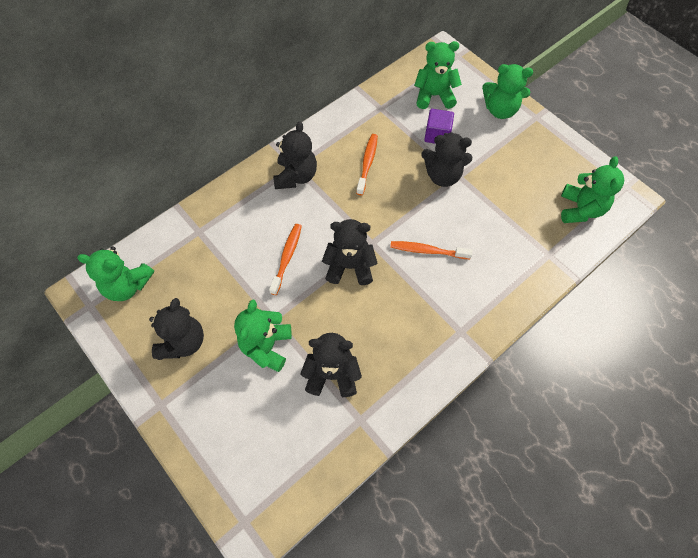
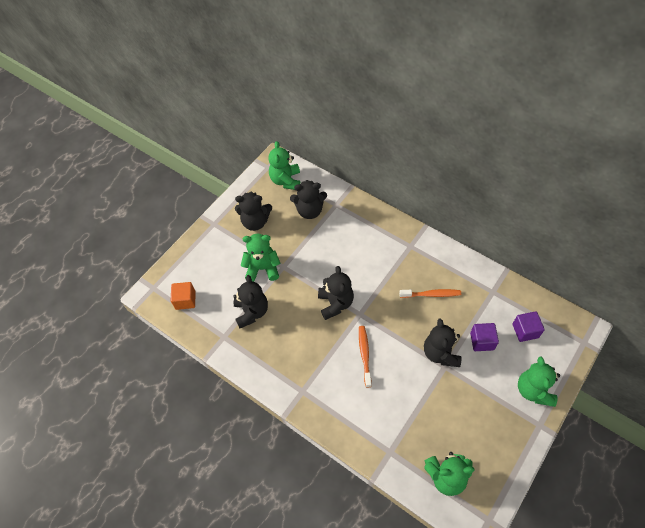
camera: 80 degrees right, 5 degrees down
orange toothbrush [269,224,302,295] -> none
black teddy bear [273,121,317,189] -> black teddy bear moved to [290,180,327,219]
green teddy bear [414,41,462,109] -> purple cube [513,311,545,342]
none -> orange cube [171,282,196,310]

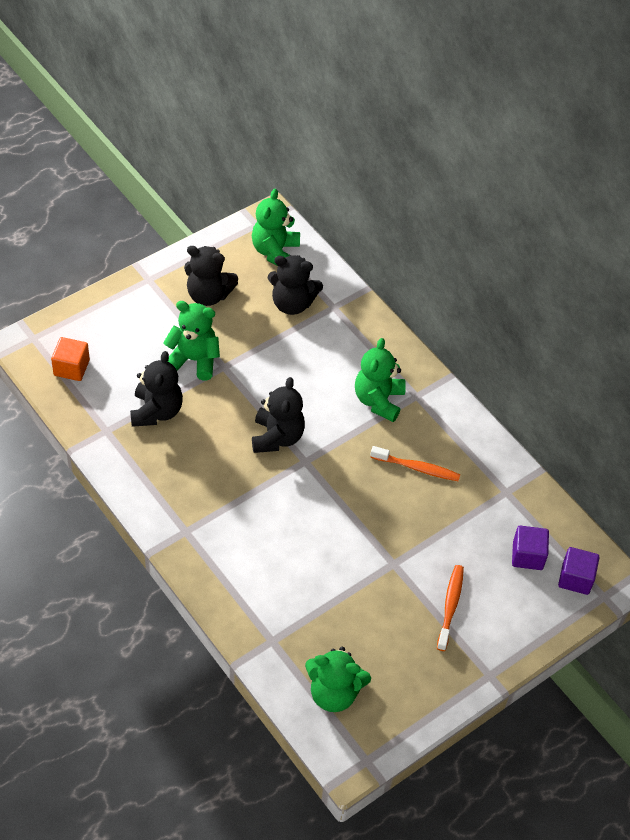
camera: 10 degrees right, 5 degrees down
orange toothbrush [359,326,372,387] -> orange toothbrush moved to [437,565,464,651]
black teddy bear [424,318,461,367] -> none
purple cube [470,323,499,351] -> purple cube moved to [558,547,600,595]
green teddy bear [518,356,560,407] -> green teddy bear moved to [355,338,406,422]

